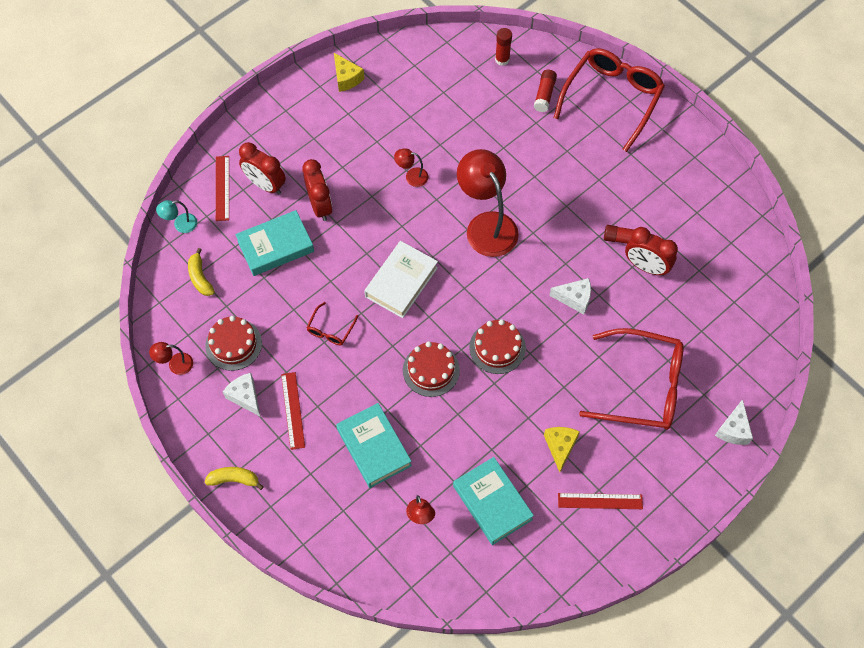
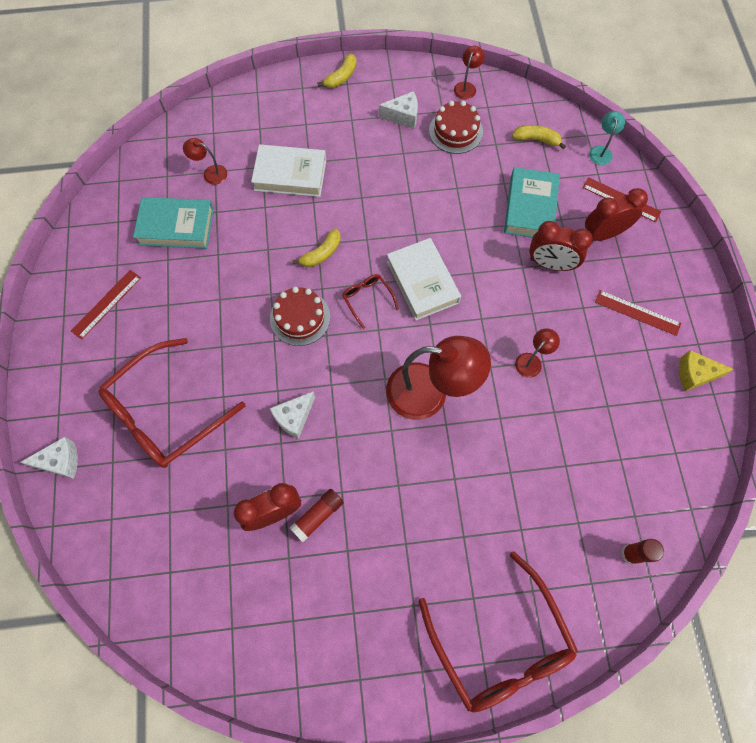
camera: 125 degrees right, 5 degrees up
red ruler [281,372,305,450] -> red ruler moved to [595,290,681,336]
red glasses [306,302,358,345] -> red glasses moved to [342,274,399,329]
turquoise book [336,403,412,488] -> white book [251,144,326,197]
red cake [403,342,460,397] -> yellow banana [292,228,341,267]
red glue stick [534,70,557,112] -> none
yellow cheese [544,427,580,472] -> none
white cheese [715,399,753,445] -> white cheese turned 120 degrees clockwise [20,437,78,479]

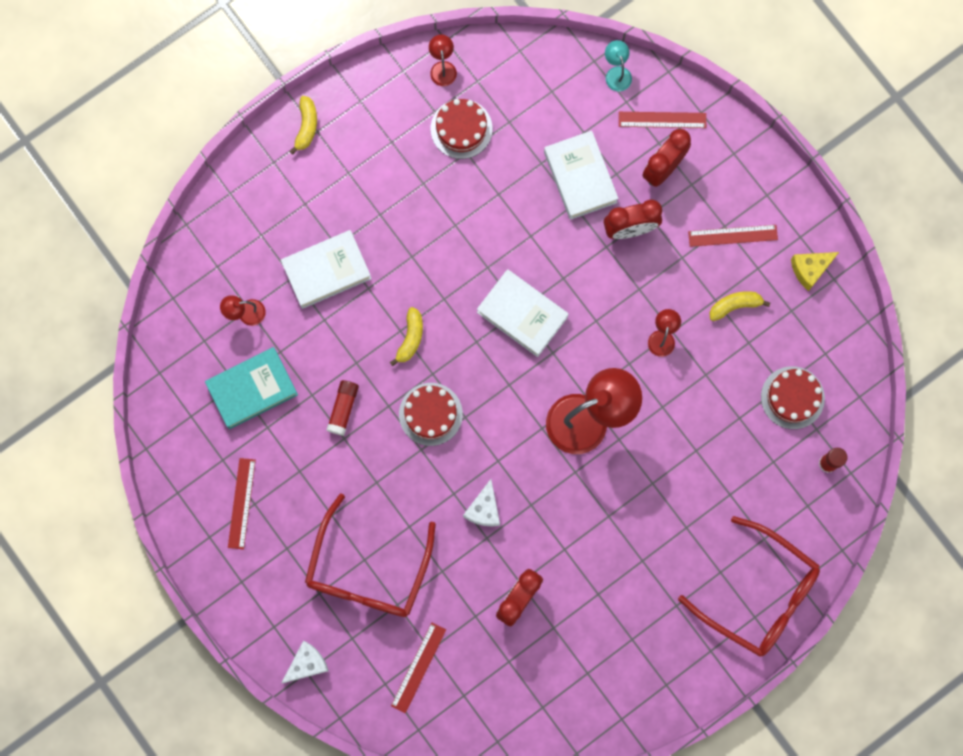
camera: 30 degrees left, 10 degrees up
red glue stick [290,489,344,542] -> red glue stick moved to [327,380,359,436]
red glasses [342,274,399,329] -> none
white cheese [379,91,418,129] -> none
turquoise book [504,167,560,238] -> white book [544,131,619,220]
yellow banana [512,125,566,149] -> yellow banana moved to [709,291,770,321]
none -> red ruler [391,623,446,713]
none -> red cake [761,366,825,429]

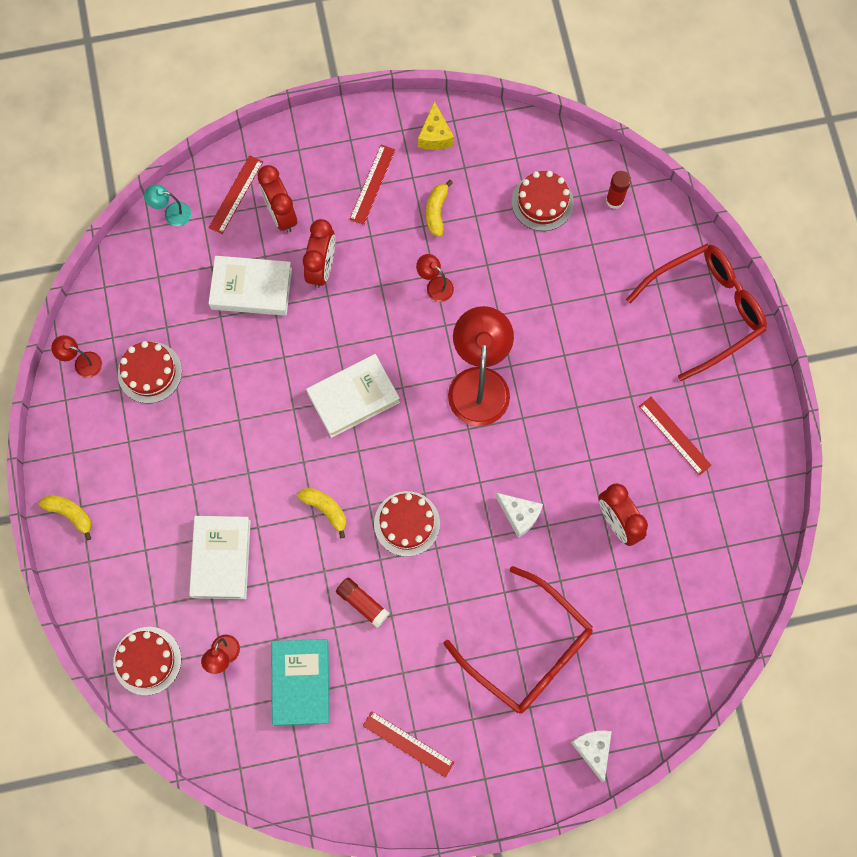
camera: 65 degrees left, 5 degrees down
red ruler [391,623,446,713] -> red ruler moved to [639,397,712,475]
none -> red cake [113,627,181,695]

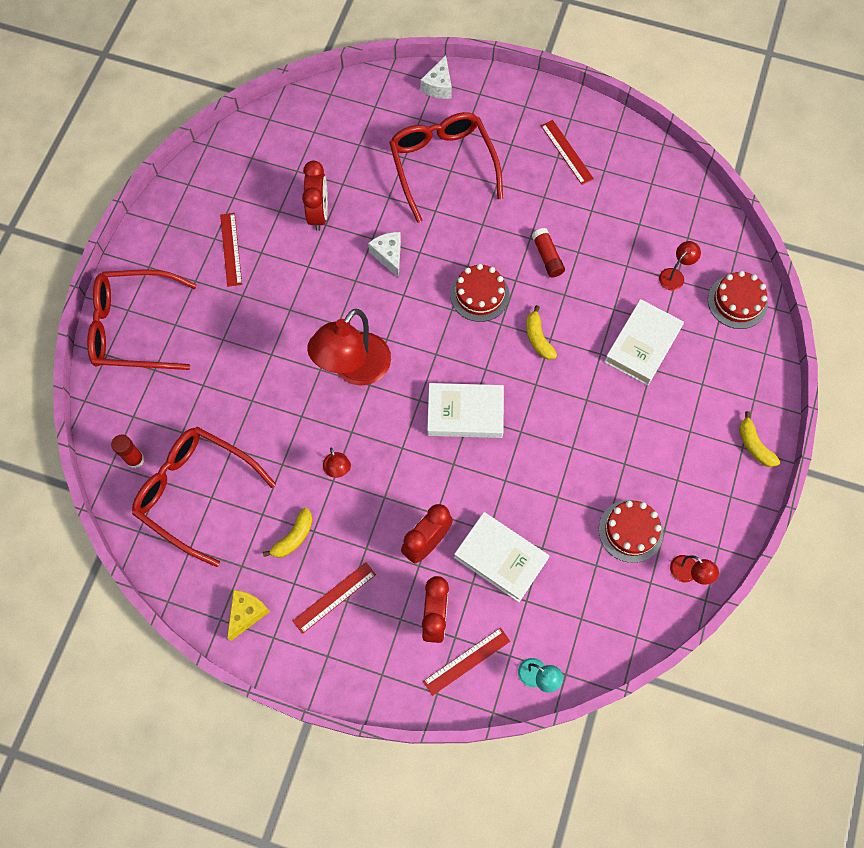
camera: 150 degrees left, 5 degrees down
turquoise book [271,639,330,726] -> none
red cake [512,171,574,231] -> red glasses [132,427,276,567]

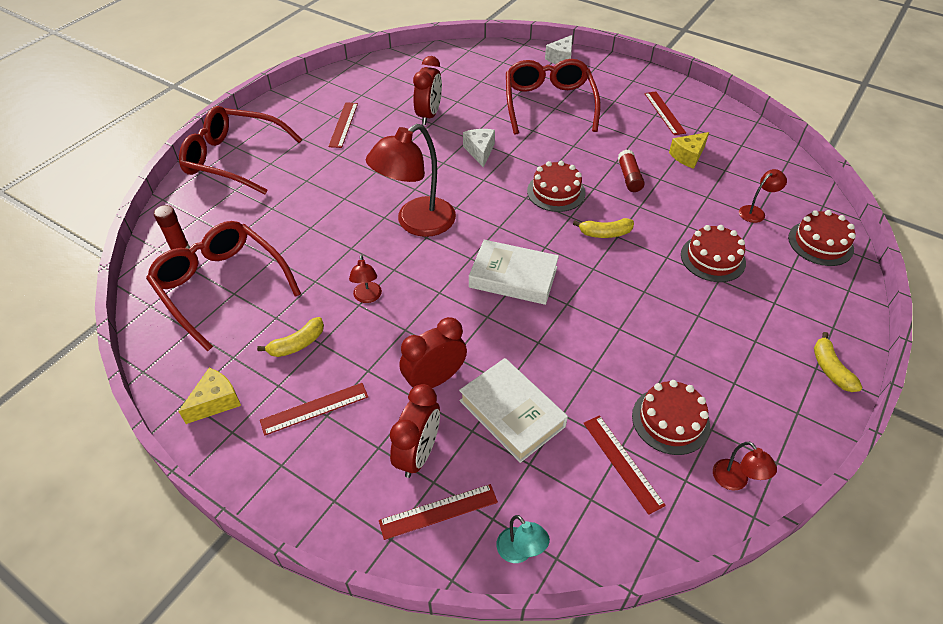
camera: 15 degrees right, 20 degrees down
yellow banana [526,305,557,360] -> yellow banana turned 90 degrees counterclockwise [573,218,634,238]
white book [604,299,684,385] -> red cake [681,225,746,282]
none -> red ruler [583,415,666,515]
none -> yellow cheese [669,132,709,169]

